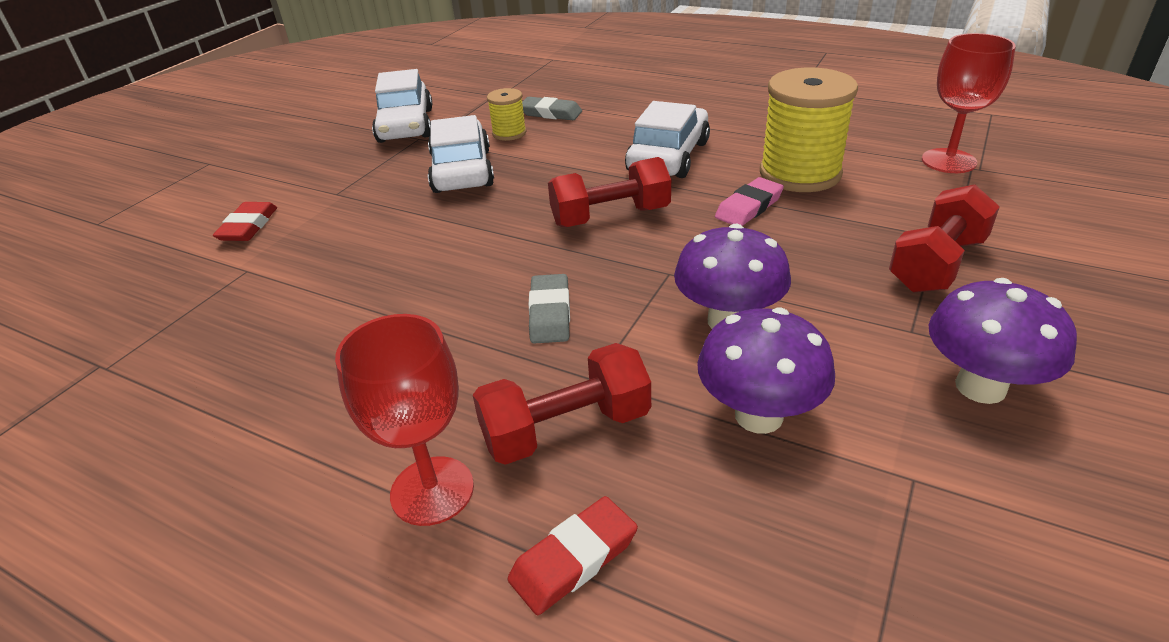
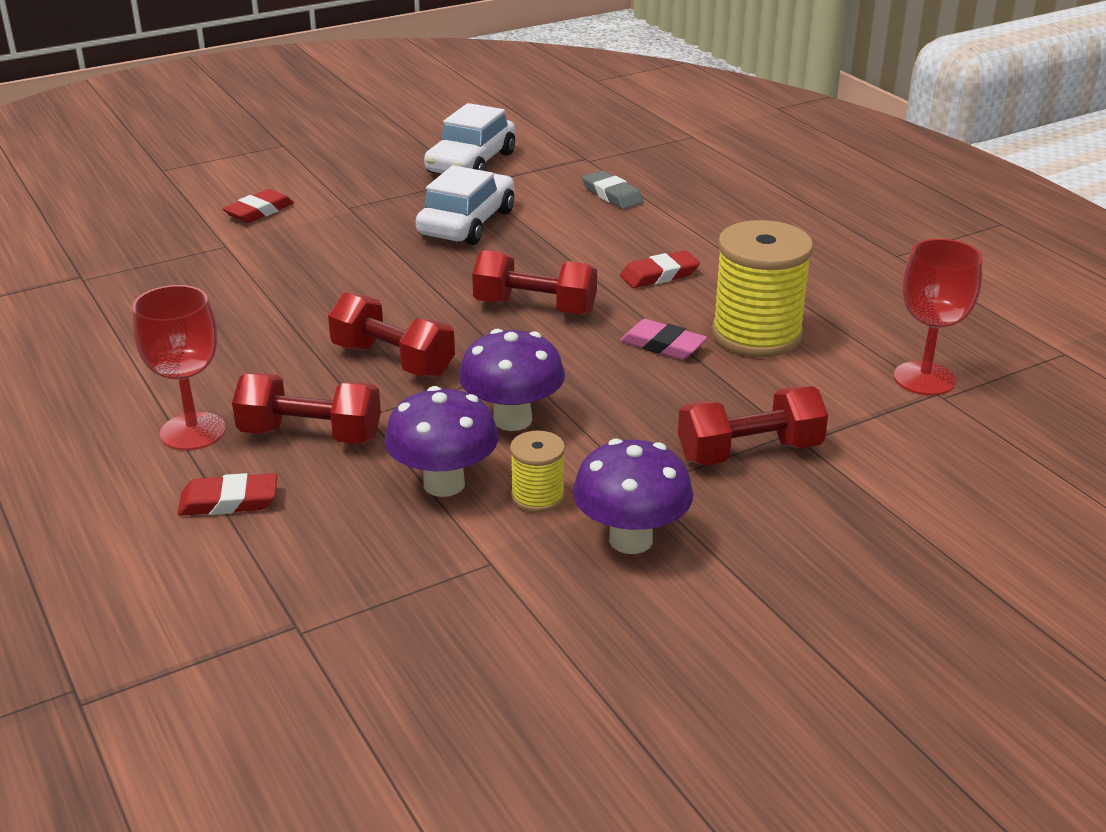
camera: 30 degrees right, 5 degrees down
yellow spool [487,88,526,141] -> yellow spool moved to [510,431,565,513]
grey eraser [529,274,570,343] -> red dumbbell [328,292,455,378]
white car [625,101,710,178] -> red eraser [620,251,700,288]
pink eraser [715,177,784,226] -> pink eraser turned 45 degrees clockwise [620,319,707,360]

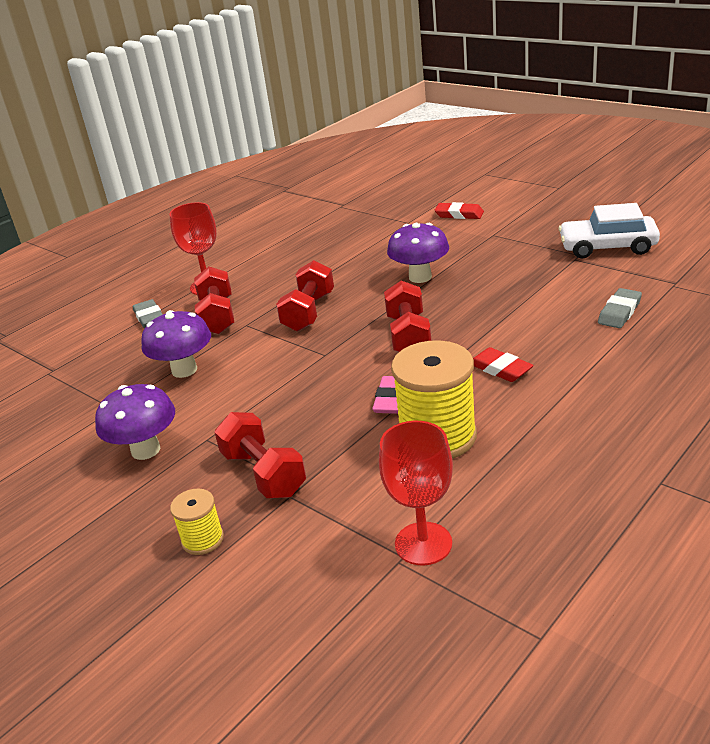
camera: 75 degrees right, 0 degrees up
red eraser [177,473,277,516] -> grey eraser [133,299,163,328]
white car [416,165,514,245] -> none
purple mushroom [459,329,565,431] -> purple mushroom moved to [387,223,449,283]
yellow spool [510,431,565,513] -> yellow spool moved to [170,489,224,555]

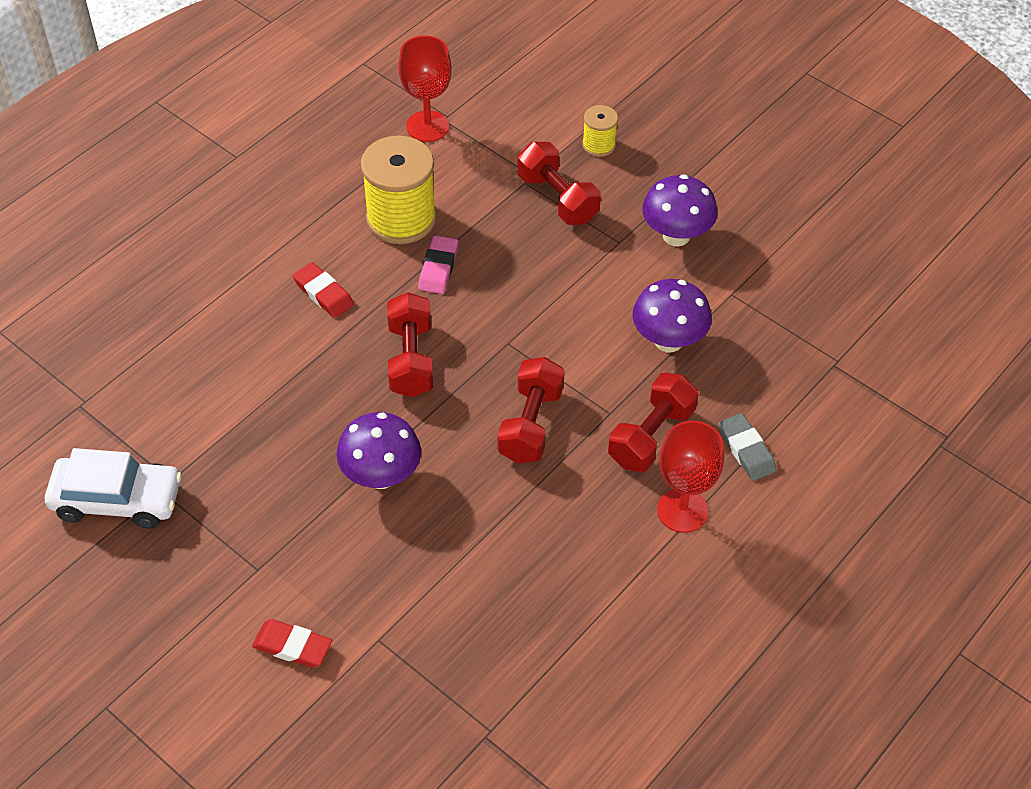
camera: 175 degrees right, 20 degrees up
red dumbbell [194,267,234,334] -> red dumbbell turned 45 degrees clockwise [608,373,699,472]
grey eraser [598,288,642,328] -> none

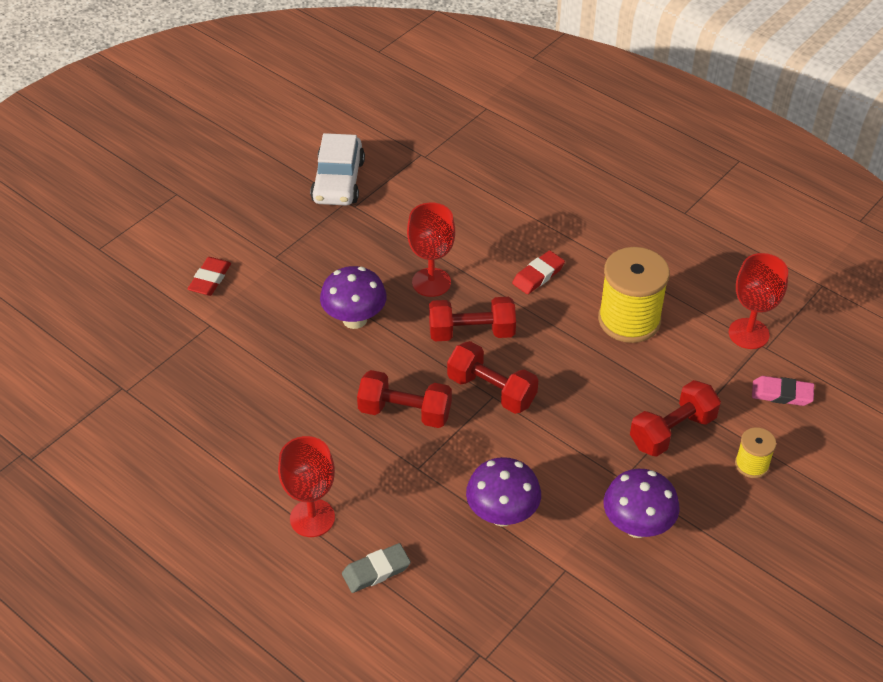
camera: 90 degrees right, 5 degrees down
pink eraser [418,235,458,294] -> pink eraser moved to [752,376,814,406]
red dumbbell [608,373,699,472] -> red dumbbell moved to [447,341,538,414]
none -> red goblet [407,203,455,297]

